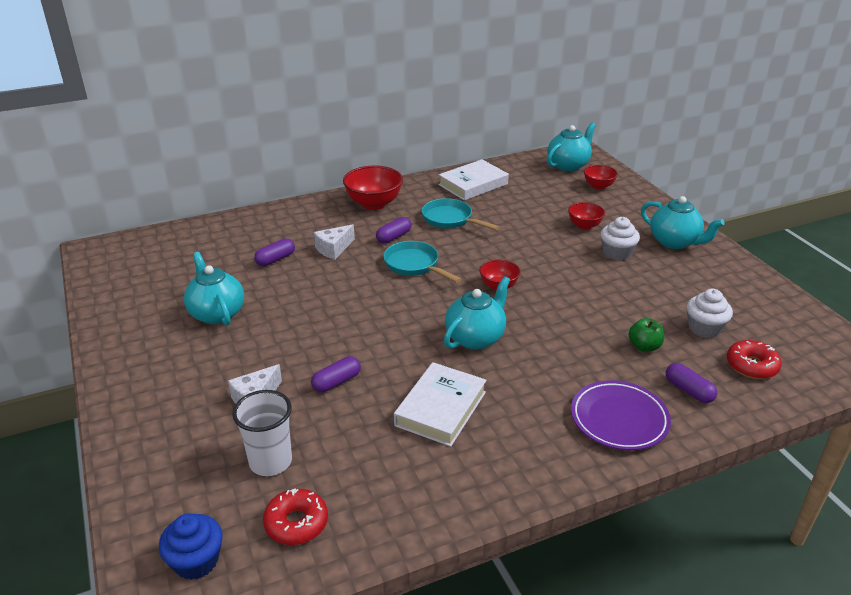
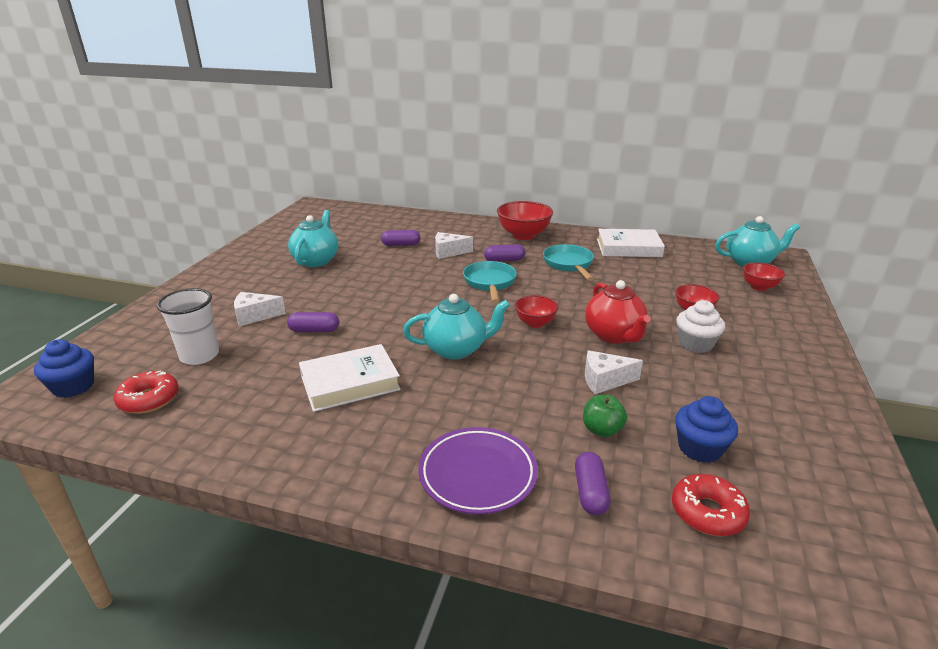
camera: 40 degrees right, 5 degrees down
turquoise teapot [641,196,725,249] -> none
white cupcake [687,289,733,338] -> blue cupcake [675,396,738,463]
none -> red teapot [585,280,651,344]
none -> white cheese [585,350,643,394]

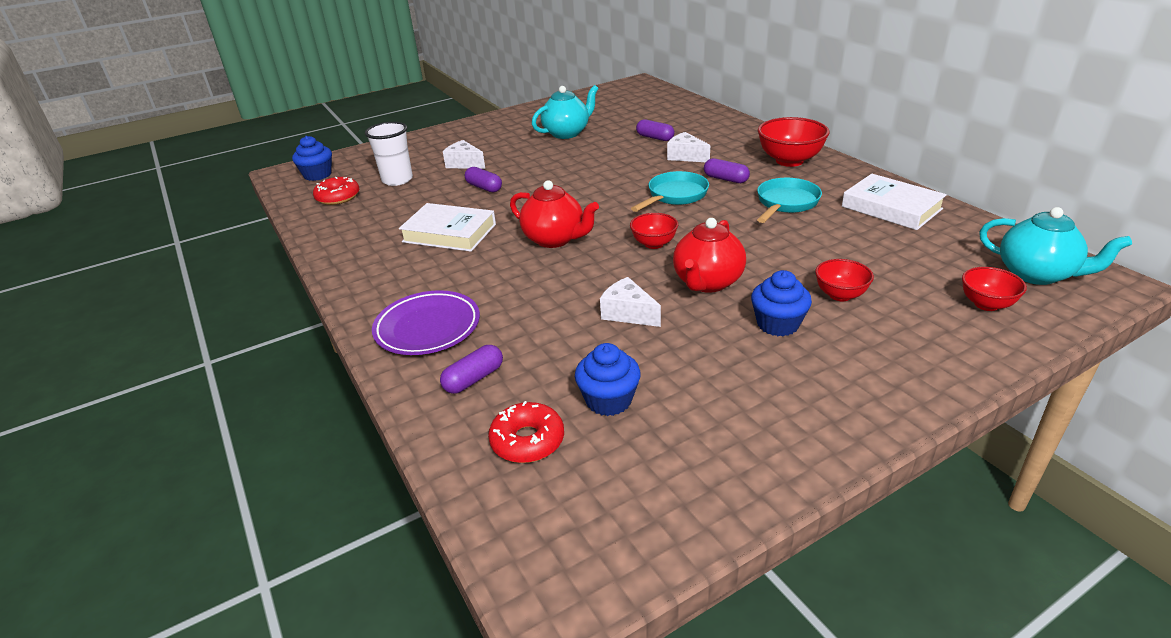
camera: 45 degrees right, 5 degrees up
turquoise teapot [403,294,510,360] -> red teapot [510,180,599,248]
green apple [583,395,627,437] -> none
white cupcake [676,300,725,353] -> blue cupcake [751,270,812,336]

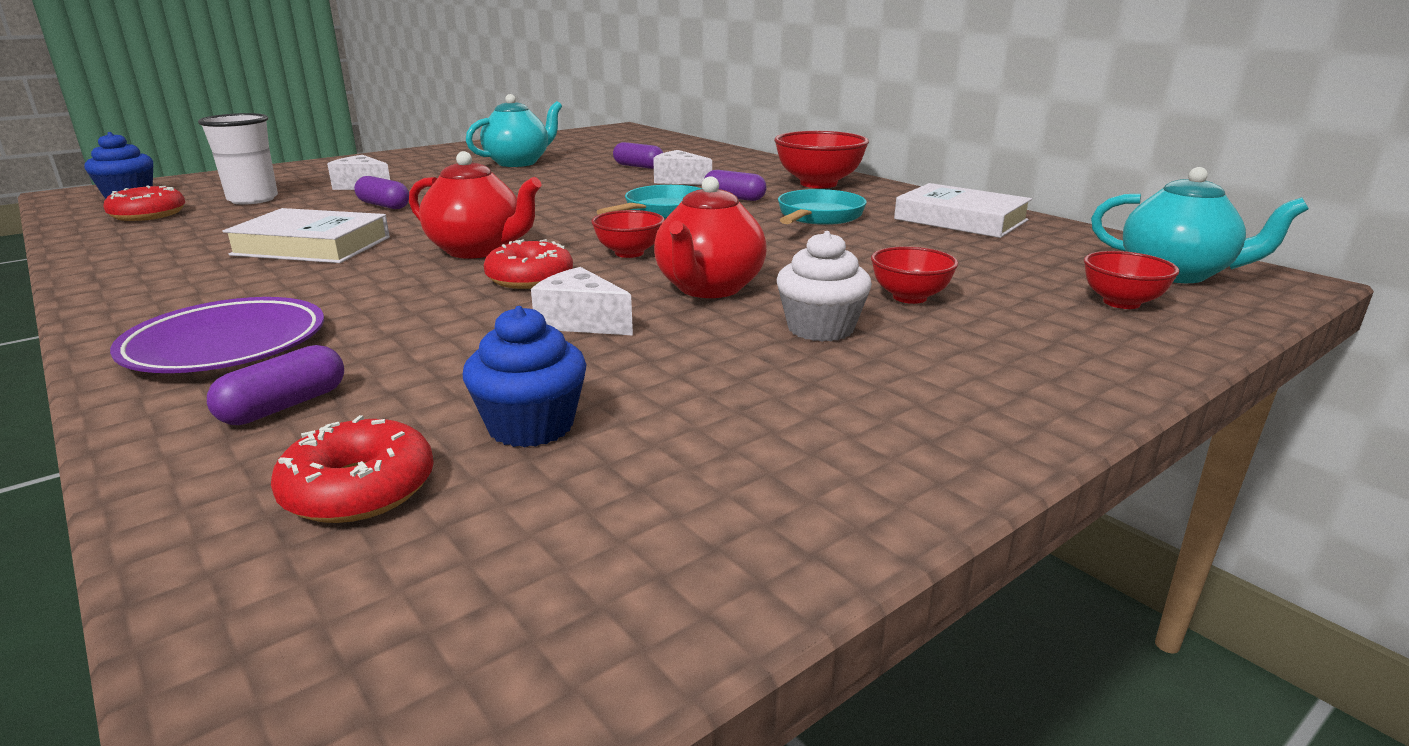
camera: 10 degrees left, 10 degrees down
blue cupcake [751,270,812,336] -> white cupcake [777,231,872,342]
none -> red donut [484,239,573,289]

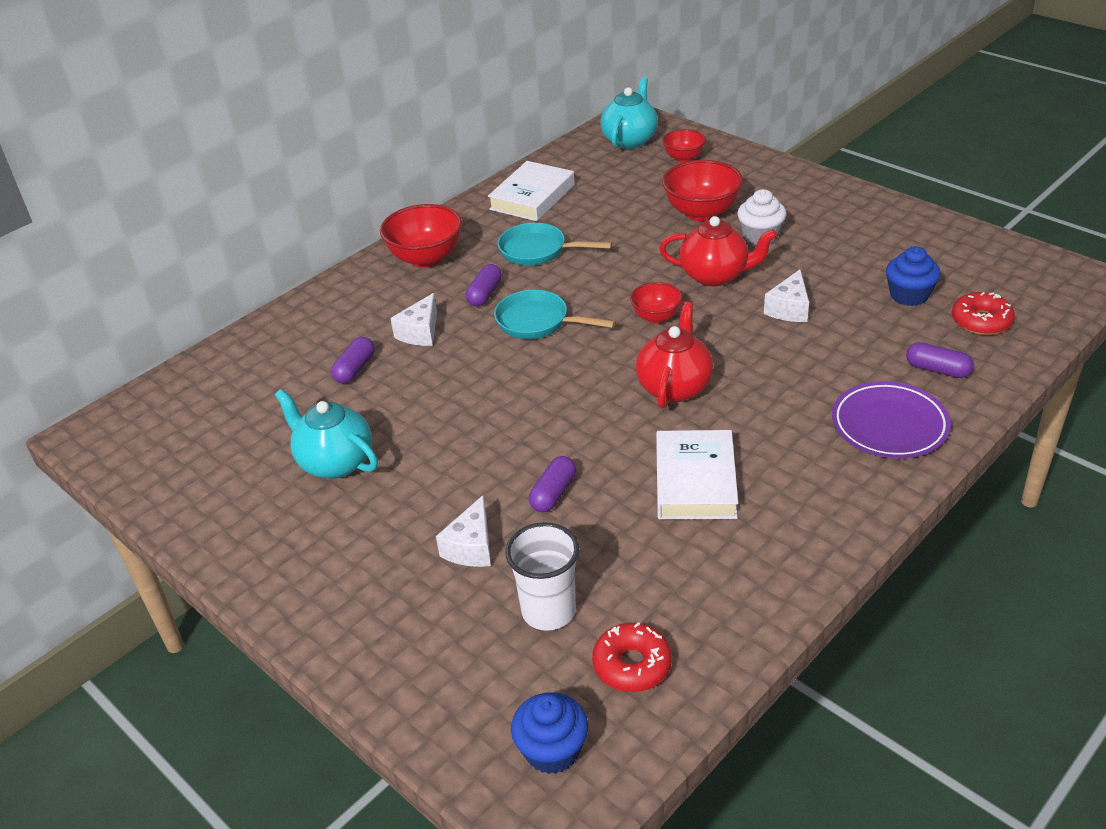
camera: 95 degrees left, 15 degrees up
red donut [484,239,573,289] -> none
red bowl [871,246,958,304] -> red bowl [662,160,743,221], size x1.71

